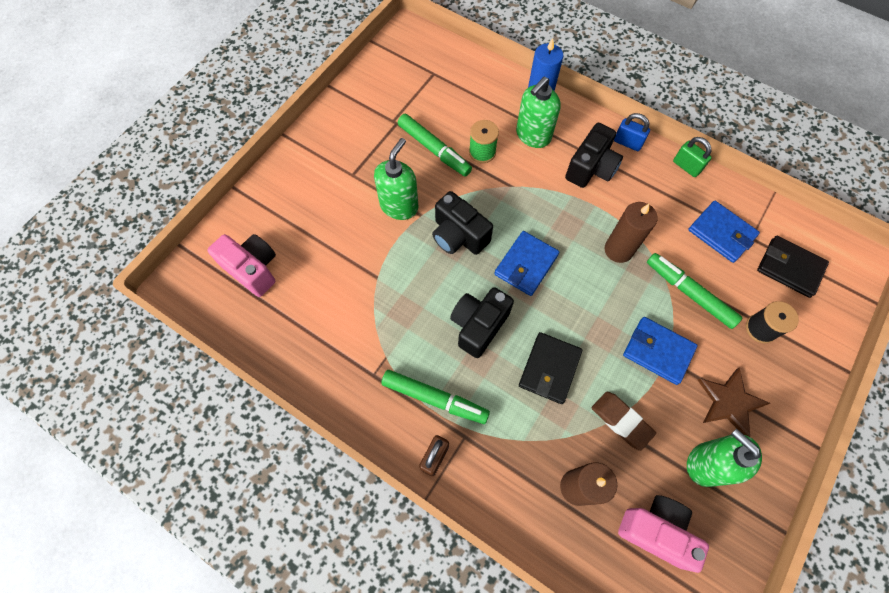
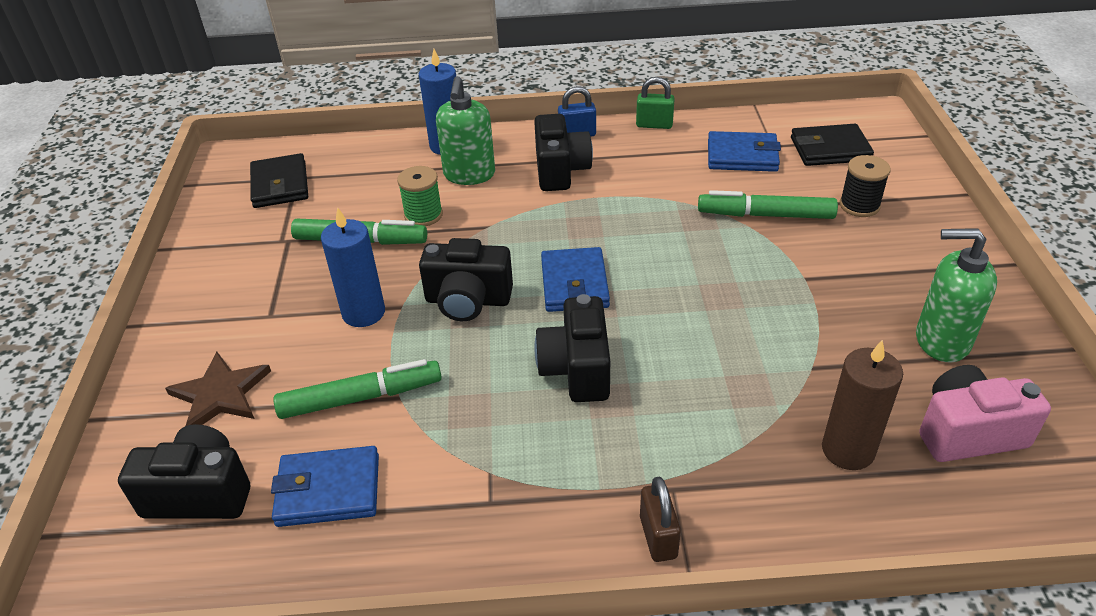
camera: 35 degrees left, 25 degrees down
pink camera [207,234,276,297] -> black camera [118,424,250,519]
green soap dispenser [374,138,418,220] -> blue candle [321,207,385,327]
green marker [381,370,490,424] -> green marker moved to [273,359,442,419]
black wallet [519,332,582,404] -> black wallet moved to [250,153,308,208]
brown eraser [591,392,656,451] -> none
brown candle [605,202,658,263] -> none
blue wallet [623,317,698,385] -> blue wallet moved to [271,446,379,527]
brown star [698,367,770,437] -> brown star moved to [165,352,271,426]

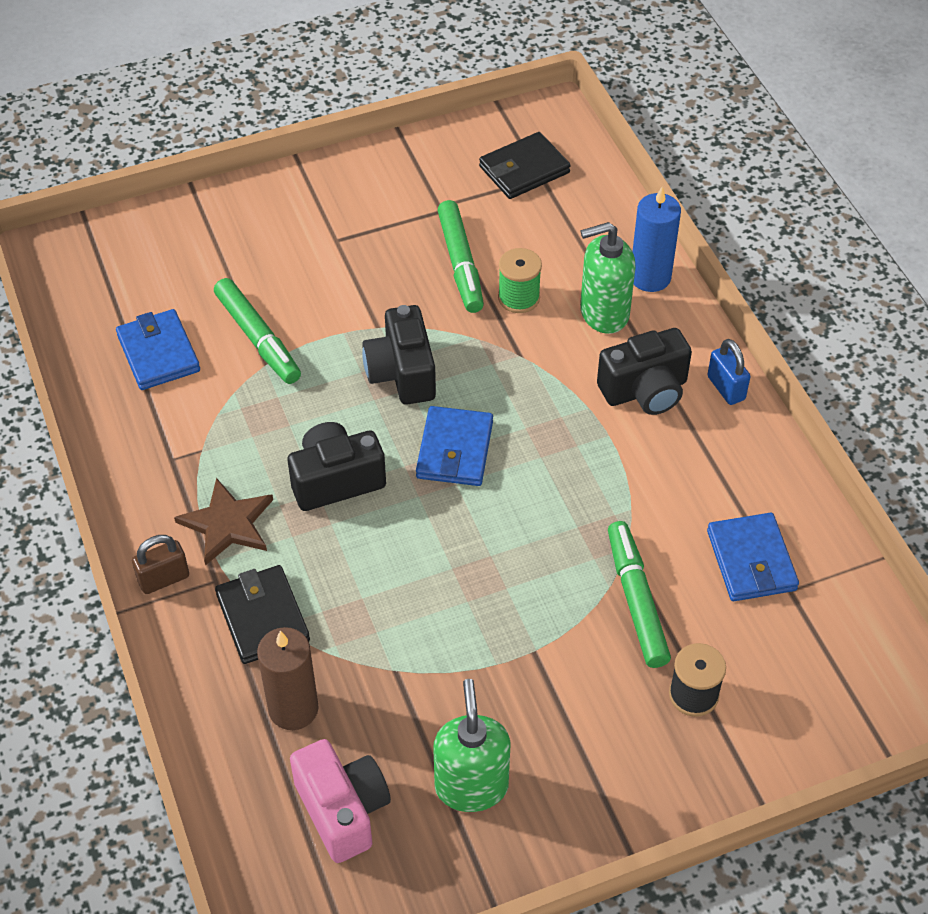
camera: 70 degrees right, 10 degrees up
black camera [118,424,250,519] -> none
brown star [165,352,271,426] -> brown star moved to [174,478,273,566]
blue candle [321,207,385,327] -> none
blue wallet [541,247,610,312] -> blue wallet turned 60 degrees counterclockwise [416,406,493,486]
green padlock [636,77,675,129] -> none
black wallet [791,124,874,166] -> black wallet moved to [215,565,310,664]

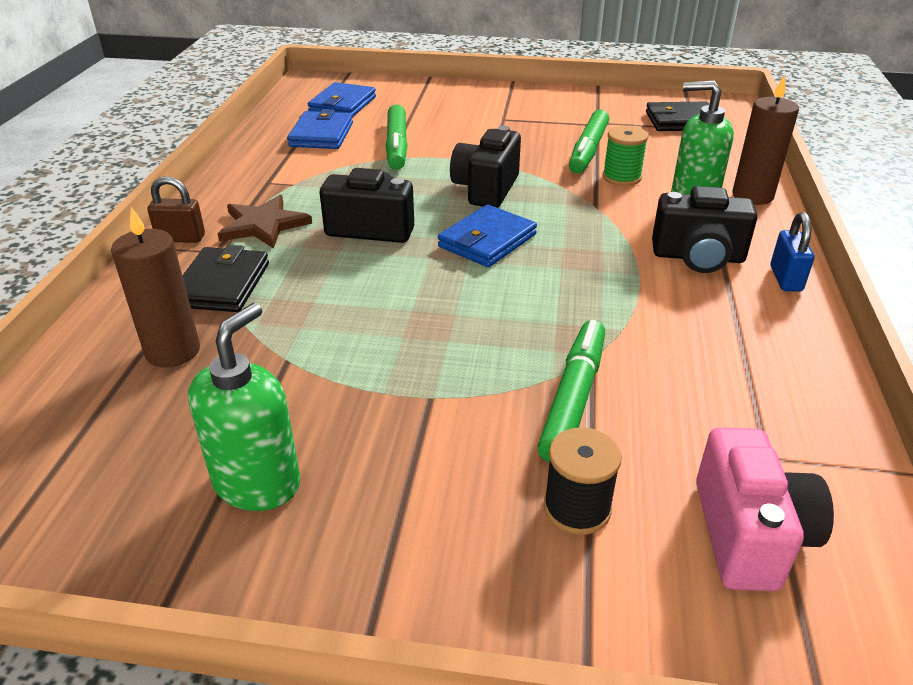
camera: 30 degrees right, 15 degrees down
pink camera [290,739,391,863] -> pink camera moved to [696,428,834,591]
blue candle [632,187,681,292] -> brown candle [732,75,799,205]
blue wallet [707,513,799,601] -> blue wallet moved to [308,82,376,116]

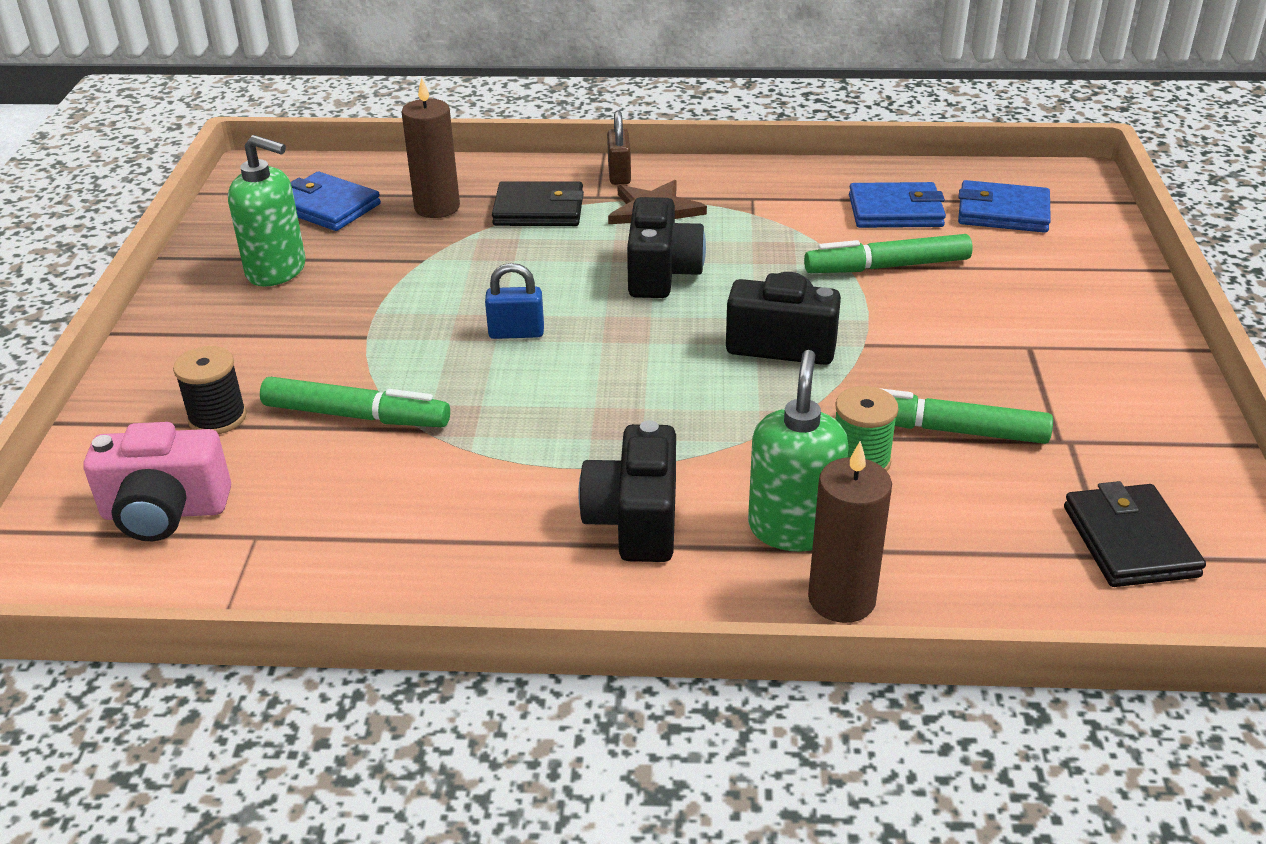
camera: 85 degrees right, 0 degrees up
blue wallet [438,204,537,267] -> blue wallet moved to [290,172,381,231]
blue padlock [770,212,814,292] -> blue padlock moved to [485,263,544,339]

